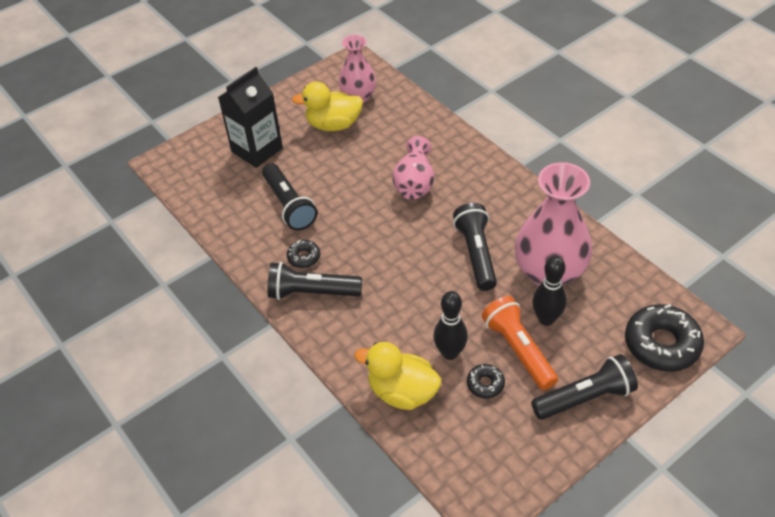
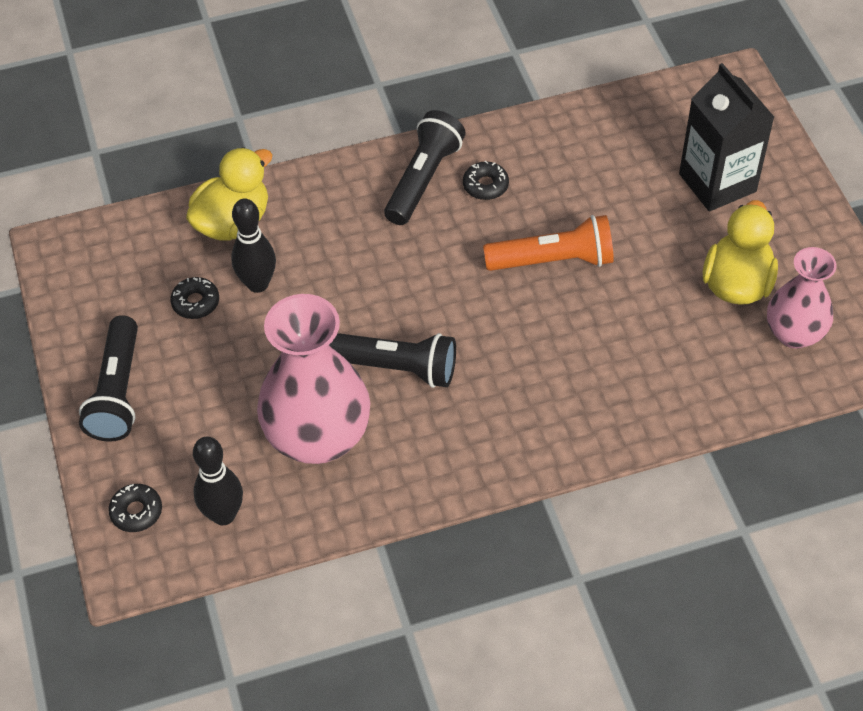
camera: 110 degrees right, 5 degrees up
black flashlight [262,163,317,230] -> none
pink vase [393,136,434,200] -> none
orange flashlight [482,296,558,390] -> orange flashlight moved to [483,215,614,271]
black bowling pin [533,256,566,326] -> black bowling pin moved to [193,437,243,525]
black donut [625,304,704,372] -> black donut [108,484,162,532], size x0.49

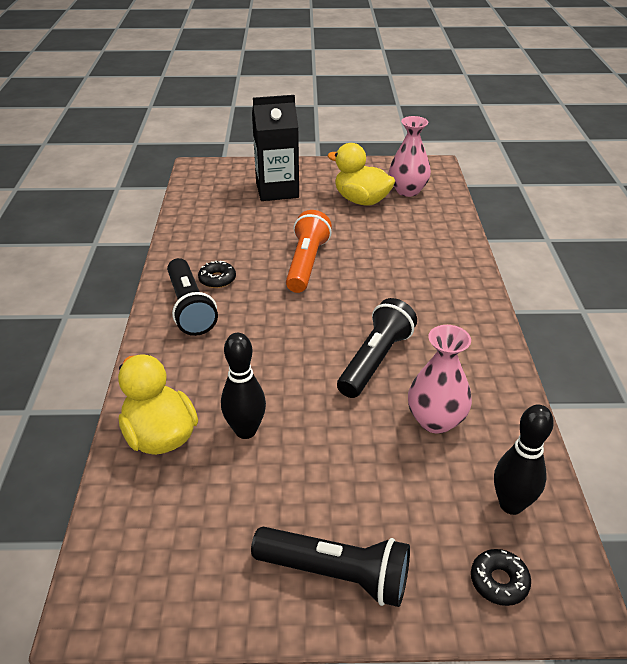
camera: 75 degrees left, 15 degrees down
black donut [170,277,219,319] -> none
pink vase [257,294,370,464] -> pink vase [408,325,472,434], size x0.61
black flashlight [384,110,466,225] -> black flashlight turned 150 degrees counterclockwise [167,258,218,336]

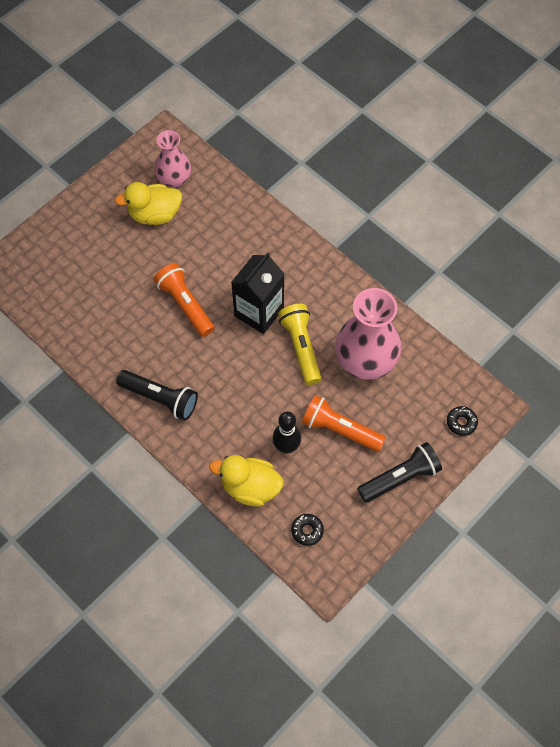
camera: 45 degrees left, 25 degrees up
black donut [198,261,236,288] -> black donut moved to [291,514,324,546]
black carton [252,95,299,201] -> black carton moved to [231,252,284,334]
black flashlight [337,298,417,398] -> yellow flashlight [278,304,321,385]
pink vase [408,325,472,434] -> pink vase [335,288,401,380], size x1.64
black bowling pin [494,404,554,515] -> none
none -> orange flashlight [302,395,386,452]

